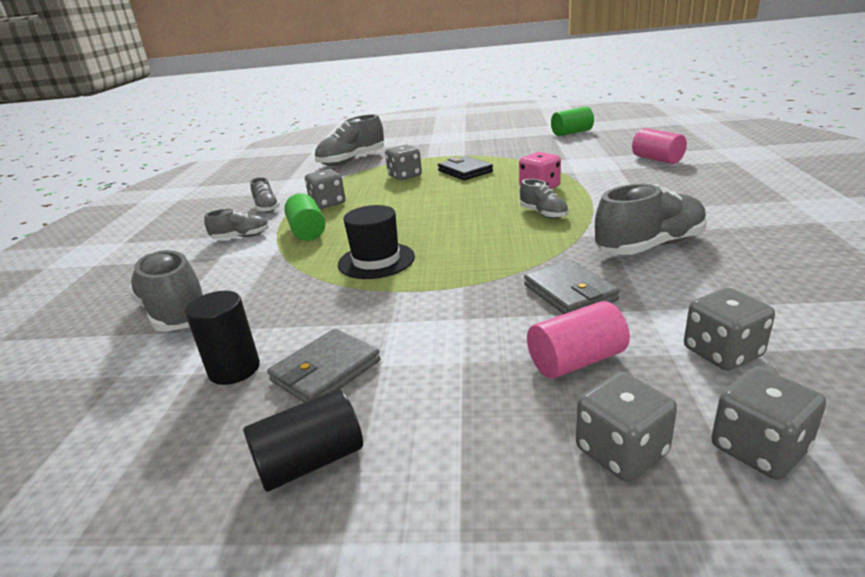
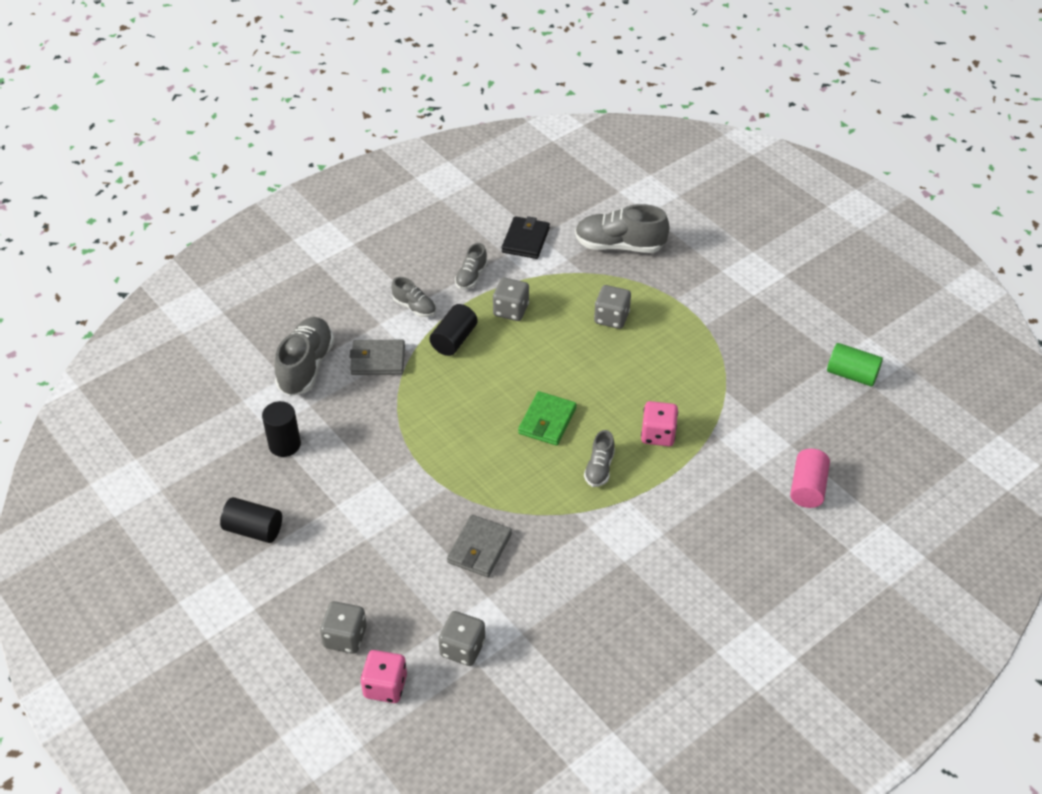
camera: 45 degrees right, 20 degrees up
grey wallet [267,328,381,402] -> grey wallet moved to [350,340,405,375]
green cylinder [284,193,325,241] -> black cylinder [429,304,478,356]
black hat [338,205,415,279] -> none
black wallet [438,156,493,180] -> black wallet moved to [502,216,550,259]
pink cylinder [527,301,630,379] -> none
grey shoe [595,184,707,255] -> none
grey dice [711,367,826,480] -> pink dice [361,650,407,703]
none -> green wallet [518,391,577,446]

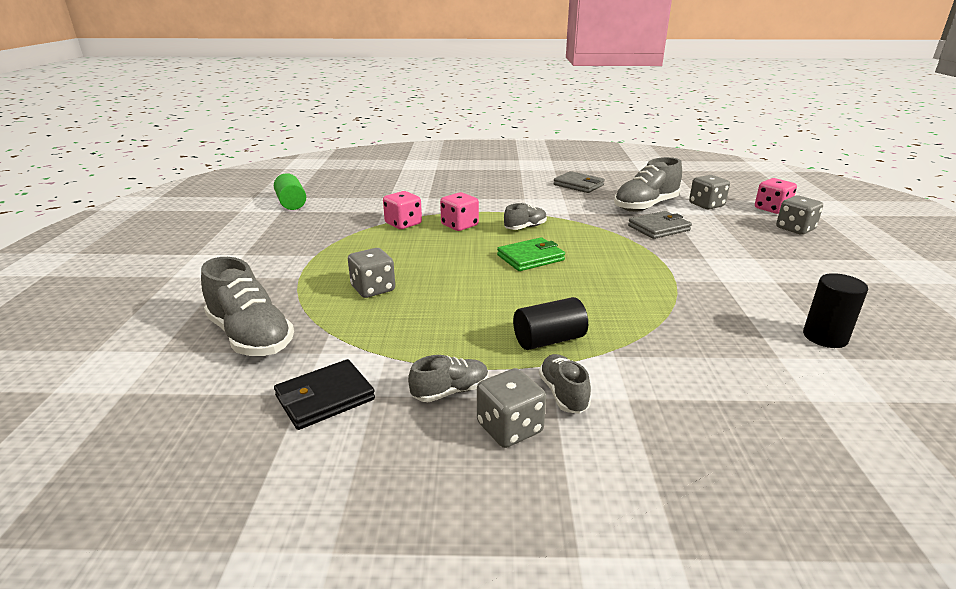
camera: 140 degrees left, 20 degrees down
black cylinder [220,497,282,543] -> none
grey shoe [275,317,334,396] -> grey shoe moved to [614,157,682,212]
grey wallet [350,340,405,375] -> grey wallet moved to [554,171,605,193]
grey dice [493,278,529,321] -> grey dice moved to [477,368,546,448]
pink cylinder [790,449,830,508] -> none
none -> pink dice [383,191,422,229]

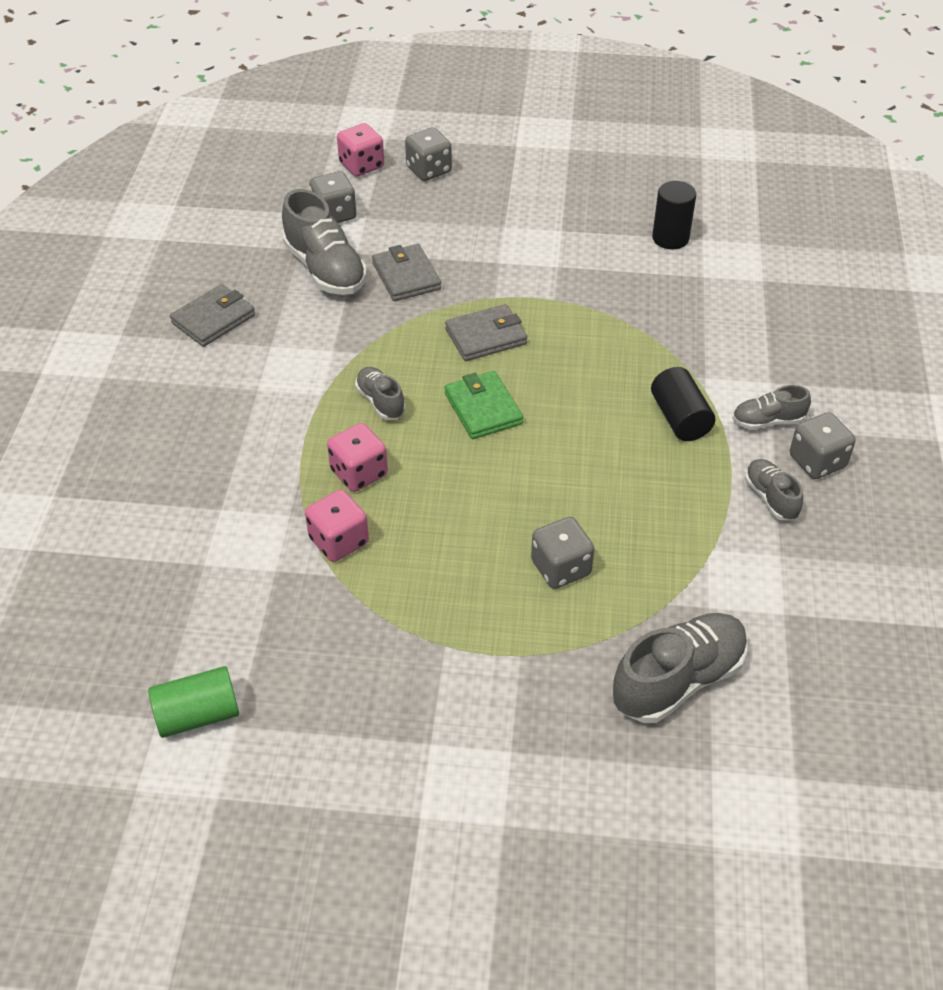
camera: 85 degrees left, 20 degrees up
black wallet [274,359,375,430] -> none
none -> grey wallet [445,304,527,361]

